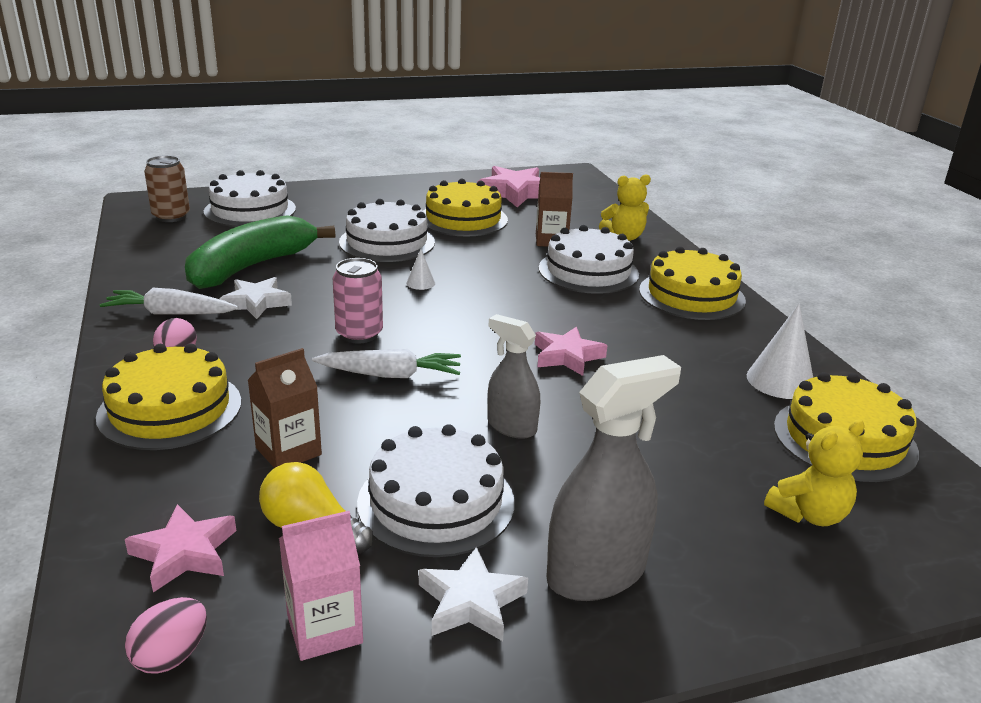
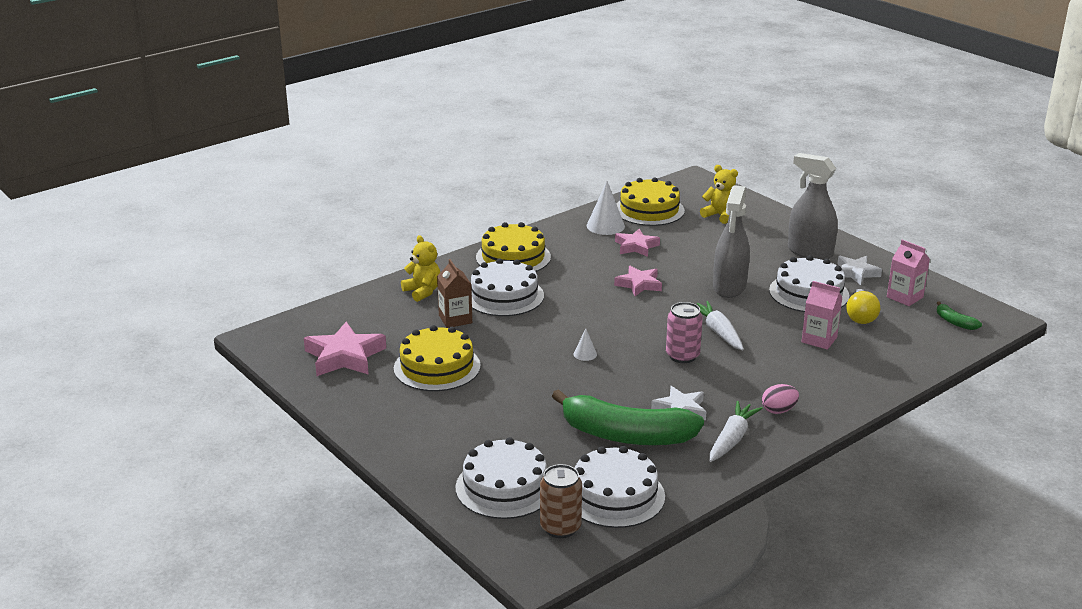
camera: 110 degrees left, 0 degrees up
yellow cake [96,343,241,450] -> none
white carrot [100,288,238,315] -> white carrot turned 135 degrees counterclockwise [709,401,763,462]
pink star [125,504,236,592] -> pink star moved to [615,228,660,257]
pink egg [125,597,207,674] -> green banana [937,301,982,330]
brown carton [248,348,322,468] -> pink carton [802,281,843,350]
white cake [339,199,435,262] -> white cake moved to [575,446,665,528]
grey spray bottle [487,314,540,439] -> grey spray bottle [713,185,750,298], size x1.61

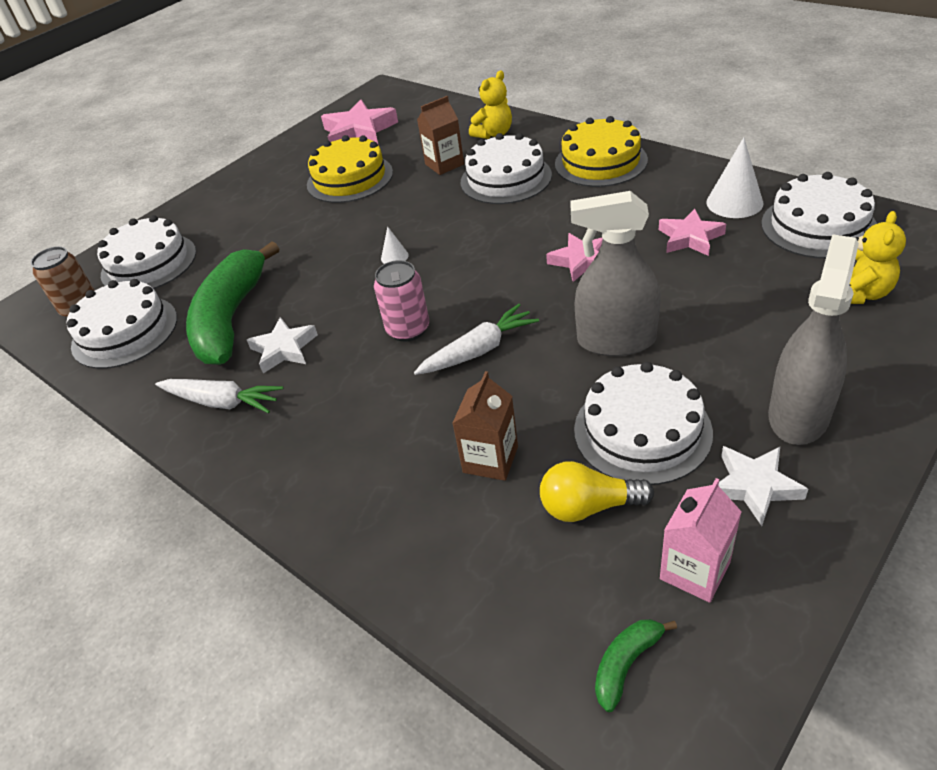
camera: 85 degrees right, 15 degrees up
yellow cake [616,177,685,226] -> white cake [761,172,877,259]
pink egg [762,384,799,414] -> none
pink carton [802,281,843,350] -> brown carton [452,371,518,481]

